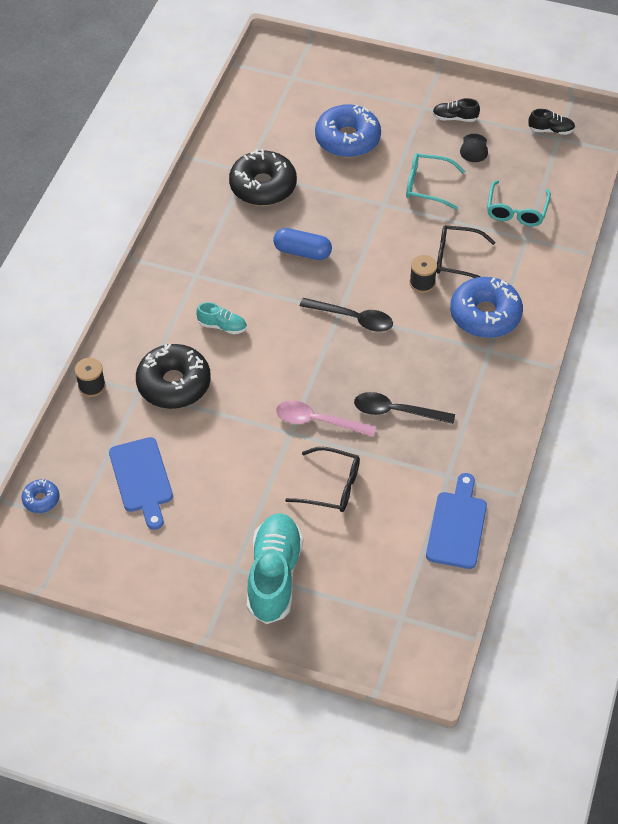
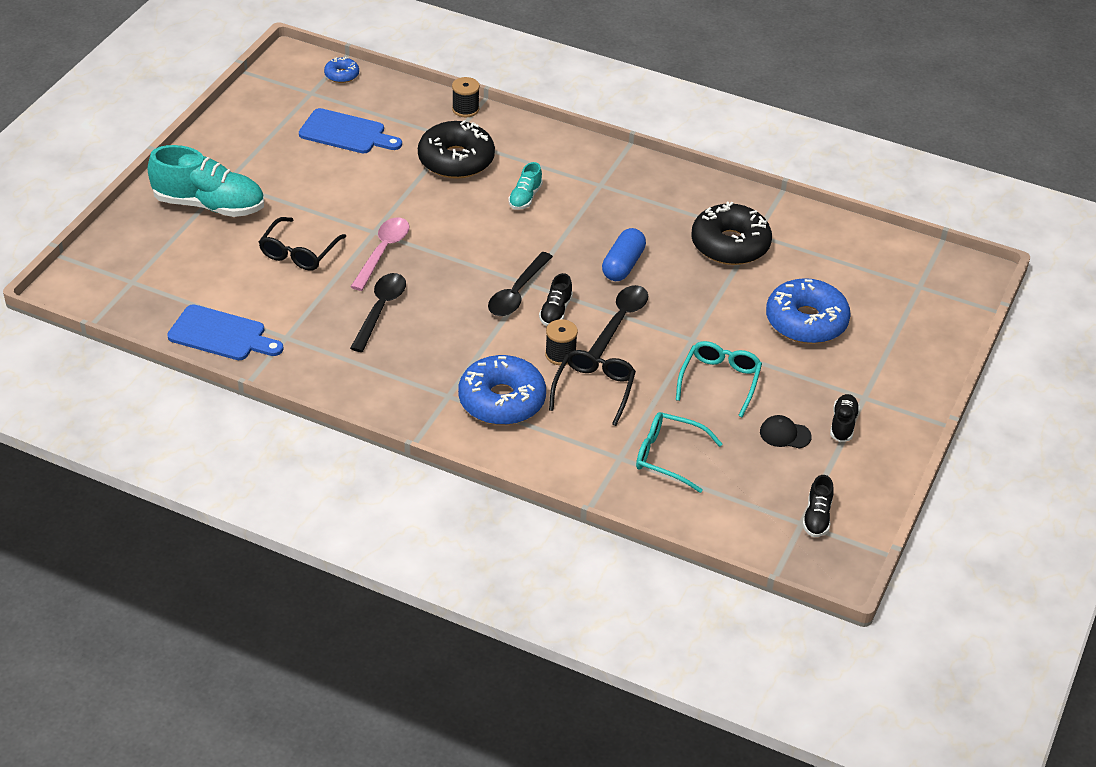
camera: 95 degrees right, 10 degrees down
blue cutting board [109,437,173,530] -> blue cutting board turned 150 degrees counterclockwise [299,108,402,153]
none -> black shoe [539,273,573,326]
none -> black spoon [589,285,648,358]

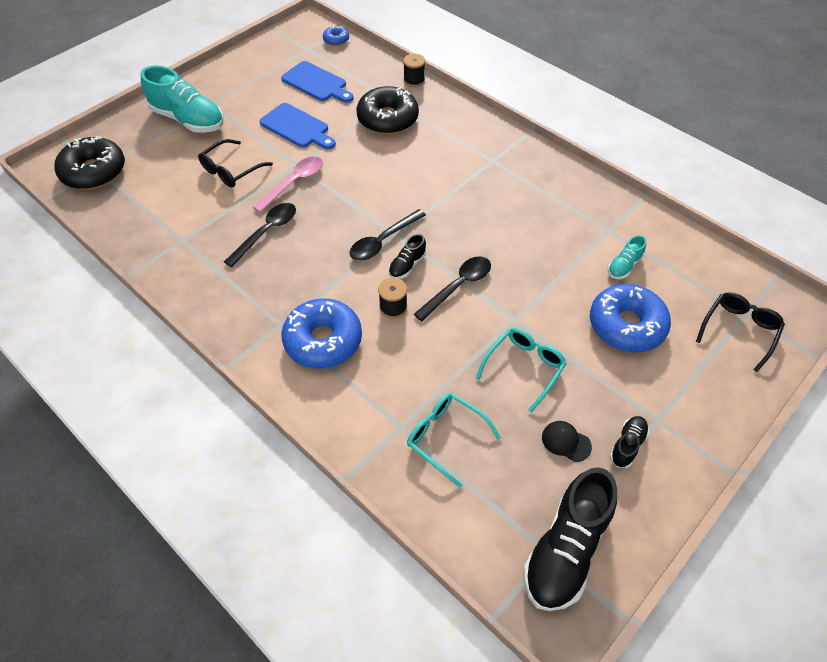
camera: 20 degrees right, 10 degrees up
blue cutting board [167,304,284,360] -> blue cutting board moved to [260,103,336,149]
turquoise shoe [508,162,543,210] -> turquoise shoe moved to [608,235,646,279]
black glasses [549,350,636,426] -> black glasses moved to [696,292,785,372]
blue capsule [602,228,646,281] -> none
black donut [691,202,772,265] -> black donut moved to [55,136,125,189]
black shoe [802,475,834,537] -> black shoe [523,467,617,611], size x2.09

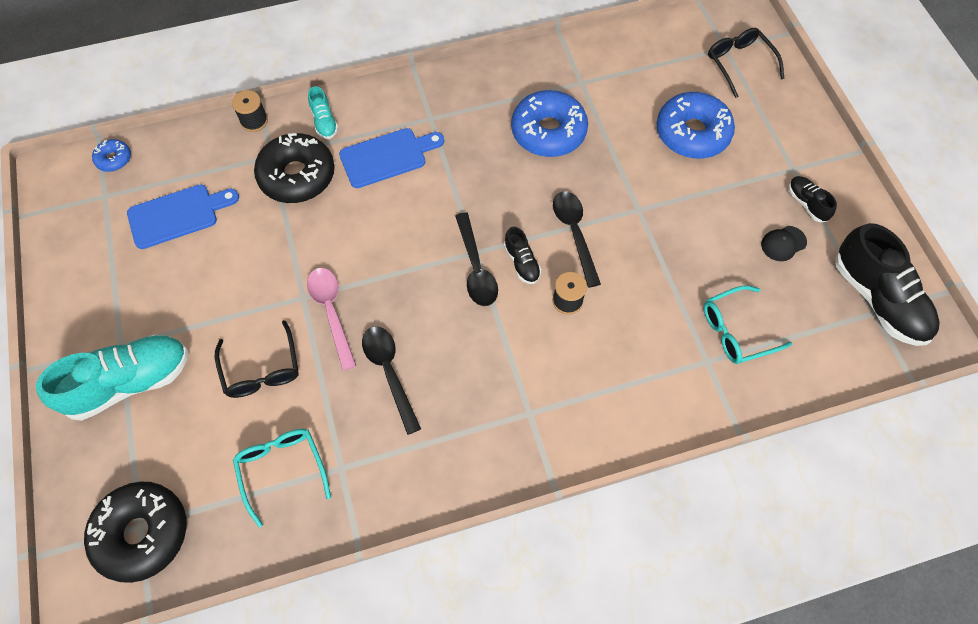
camera: 60 degrees left, 10 degrees up
blue cutting board [260,103,336,149] -> blue cutting board moved to [339,128,444,188]
blue donut [281,298,362,369] -> blue donut moved to [511,90,588,157]
turquoise glasses [476,328,567,413] -> turquoise glasses moved to [233,429,331,528]
turquoise shoe [608,235,646,279] -> turquoise shoe moved to [308,86,338,139]

